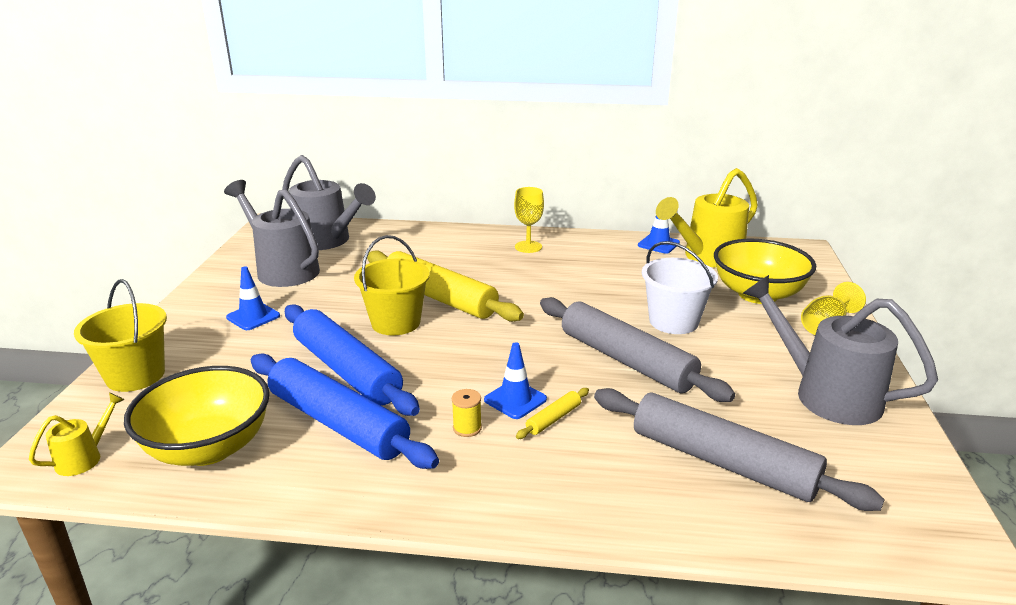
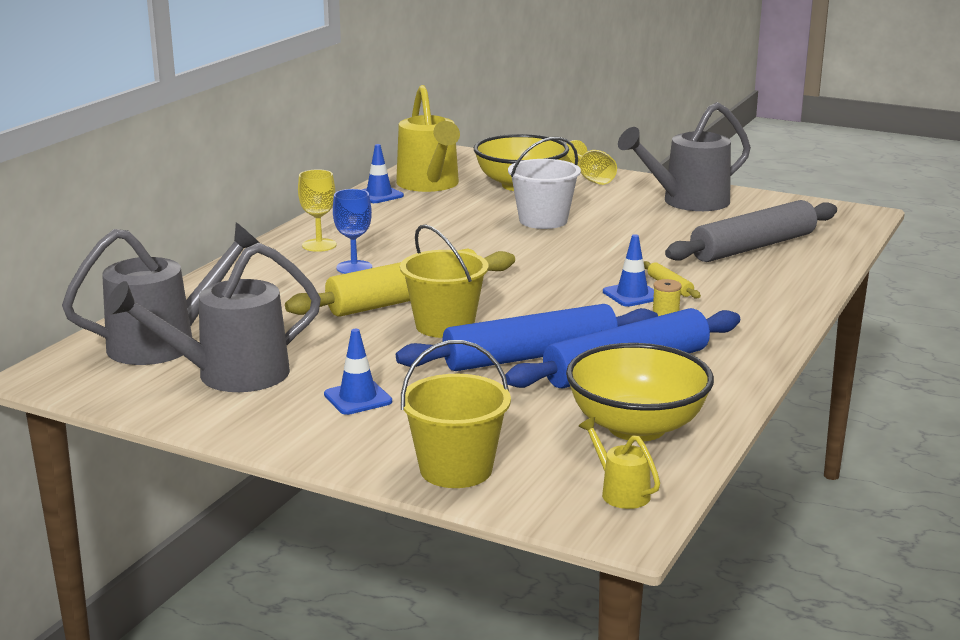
camera: 70 degrees left, 5 degrees down
grey rolling pin [540,297,735,402] -> none
none -> blue goblet [333,189,372,274]

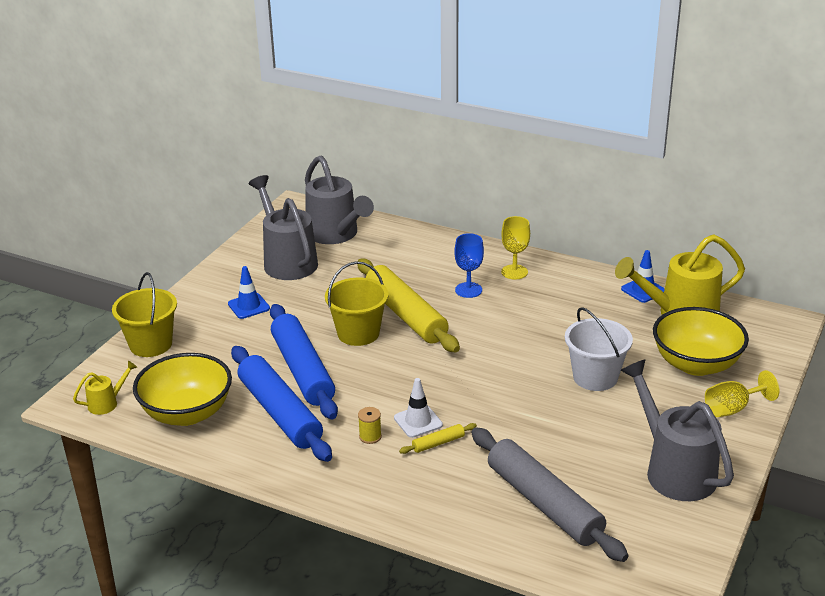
camera: 90 degrees right, 10 degrees up
blue traffic cone [603,234,654,307] -> white traffic cone [394,378,443,438]

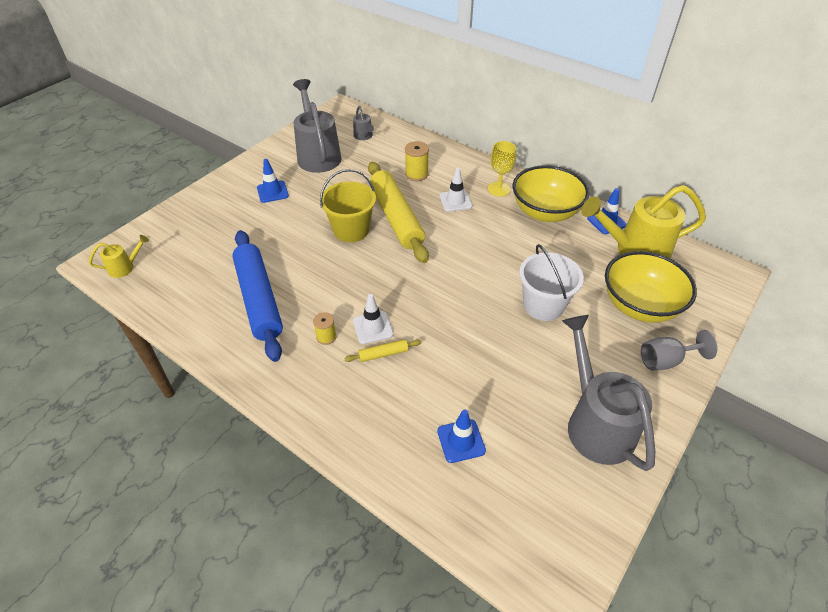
camera: 10 degrees right, 15 degrees up
yellow bucket [112,272,177,357] -> none
yellow bowl [133,353,232,426] -> yellow bowl moved to [513,165,589,222]
blue rolling pin [270,304,338,420] -> none
grey watering can [305,155,374,244] -> grey watering can [353,106,374,140], size x0.46
blue goblet [454,233,484,298] -> white traffic cone [439,168,472,212]
grey rolling pin [471,428,629,562] -> blue traffic cone [437,409,486,463]
yellow goblet [705,370,779,417] -> grey goblet [641,330,717,370]
none -> yellow spool [405,141,429,181]

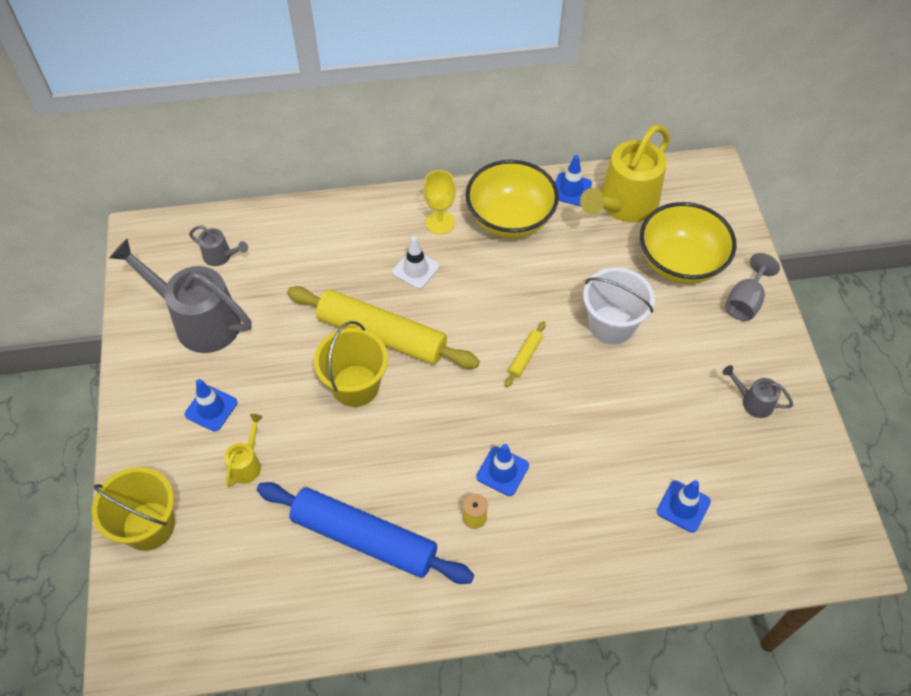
camera: 45 degrees left, 10 degrees up
yellow watering can [89,235,149,278] -> yellow watering can moved to [224,414,263,487]
yellow rolling pin [344,339,421,362] -> yellow rolling pin moved to [505,321,546,387]
white traffic cone [353,294,393,344] -> blue traffic cone [476,444,529,496]
yellow spool [405,141,429,181] -> none
grey watering can [562,315,655,471] -> grey watering can [722,365,793,418], size x0.46
none -> yellow bucket [92,467,175,551]

